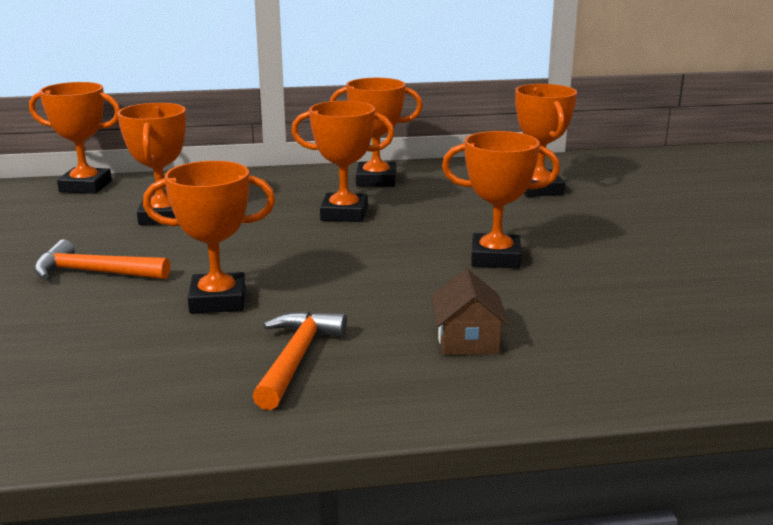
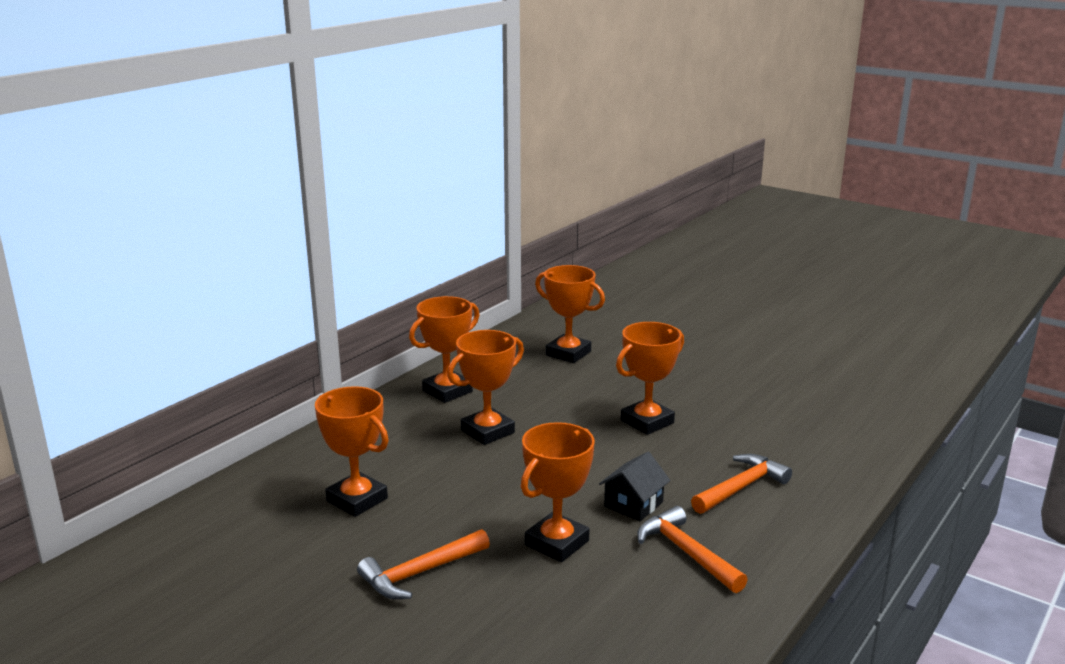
camera: 45 degrees left, 0 degrees up
orange trophy [29,82,120,194] -> none
brown house [431,268,509,355] -> orange hammer [691,454,792,514]
none -> black house [599,452,670,521]

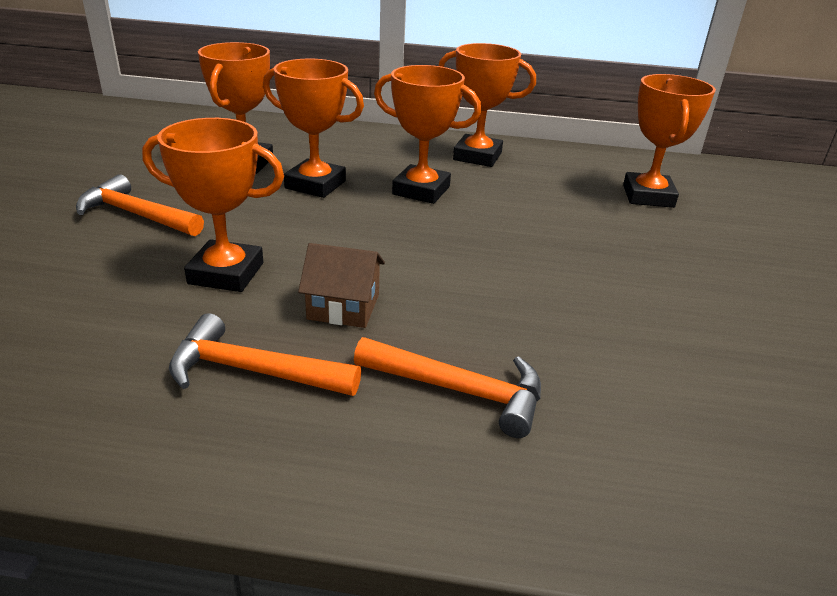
camera: 60 degrees right, 10 degrees up
black house [599,452,670,521] -> brown house [298,243,385,328]
orange trophy [616,322,684,435] -> orange trophy moved to [263,59,364,198]
orange hammer [637,506,748,593] -> orange hammer turned 105 degrees counterclockwise [169,313,361,396]

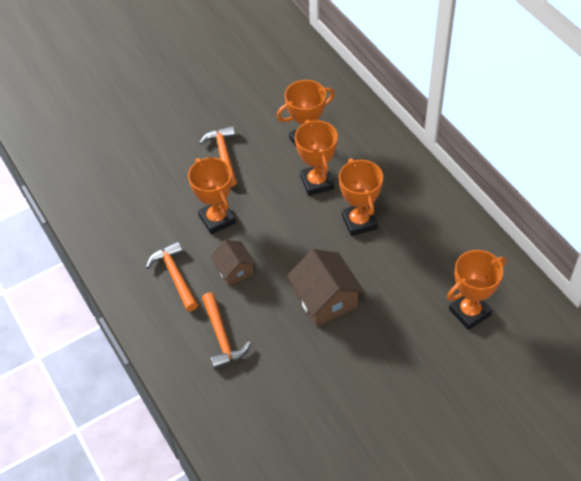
camera: 55 degrees right, 20 degrees up
orange trophy [438,43,536,167] -> none
none -> brown house [287,249,365,326]

